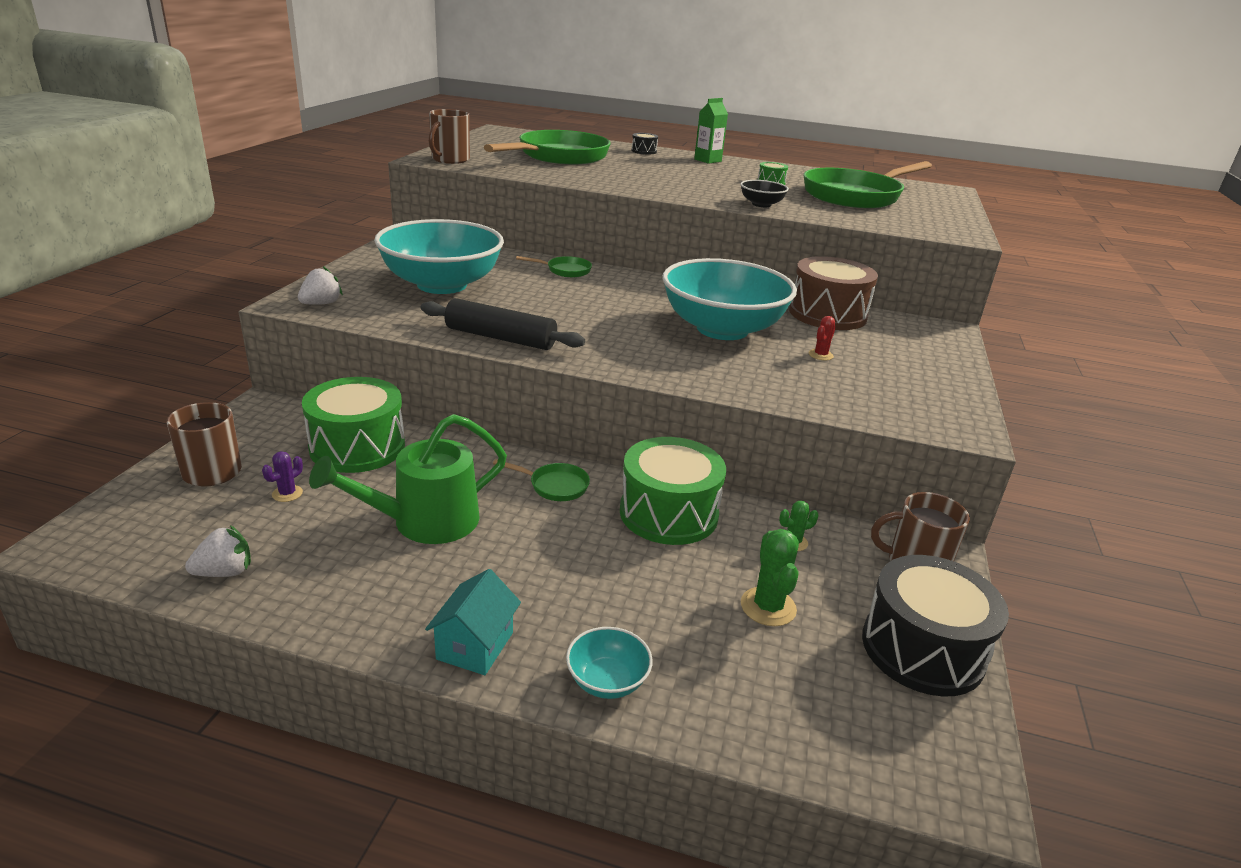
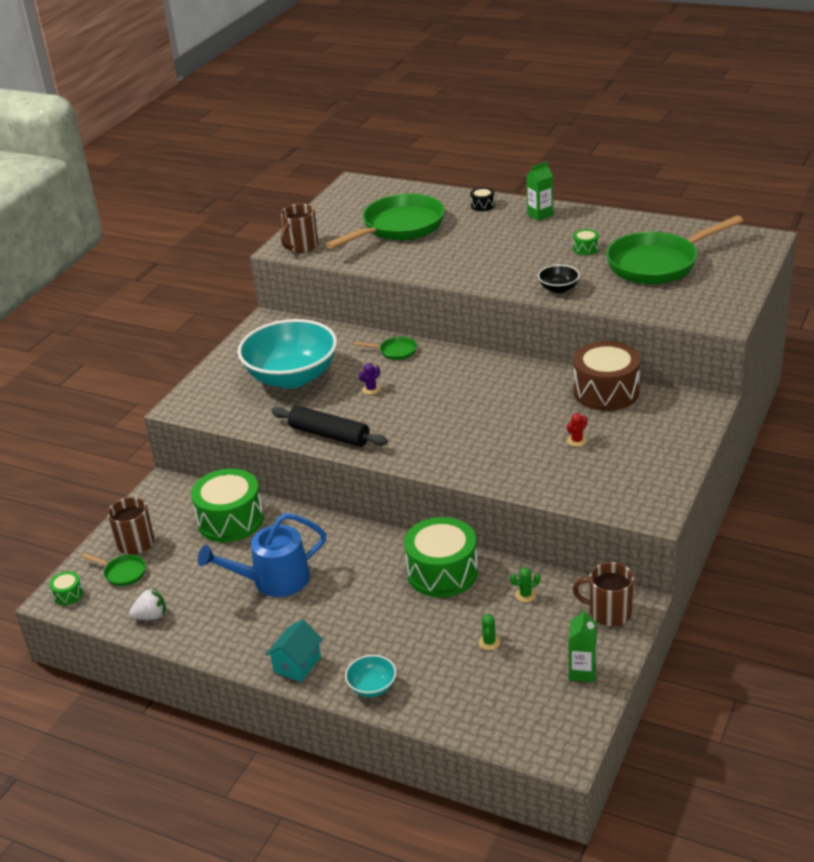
camera: 15 degrees right, 5 degrees up
purple cactus [262,451,303,502] -> purple cactus moved to [359,363,380,395]
white strawberry [298,266,343,305] -> none
green watering can [309,414,507,544] -> blue watering can [198,513,326,597]
green pan [493,459,590,501] -> green pan moved to [81,553,146,586]
turquoise bowl [663,258,797,340] -> none
green cactus [741,529,799,626] -> green cactus [478,613,500,650], size x0.59
black drum [862,555,1009,697] -> green carton [569,609,597,682]
none -> green drum [49,571,84,605]

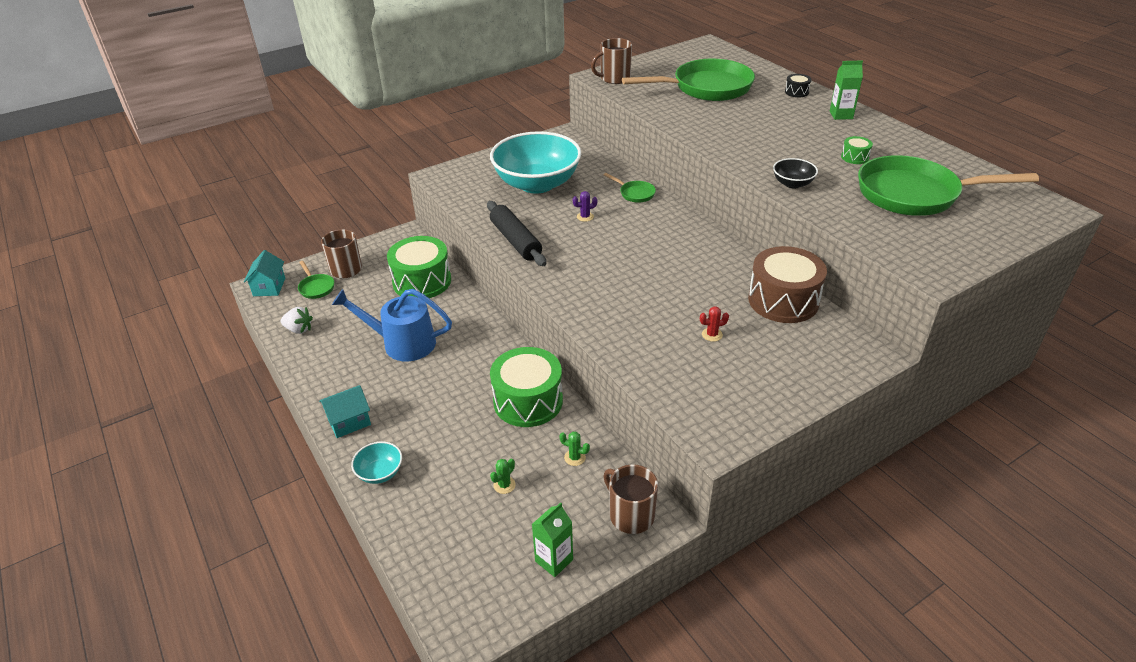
camera: 30 degrees right, 5 degrees up
green drum [49,571,84,605] -> turquoise house [244,250,285,296]

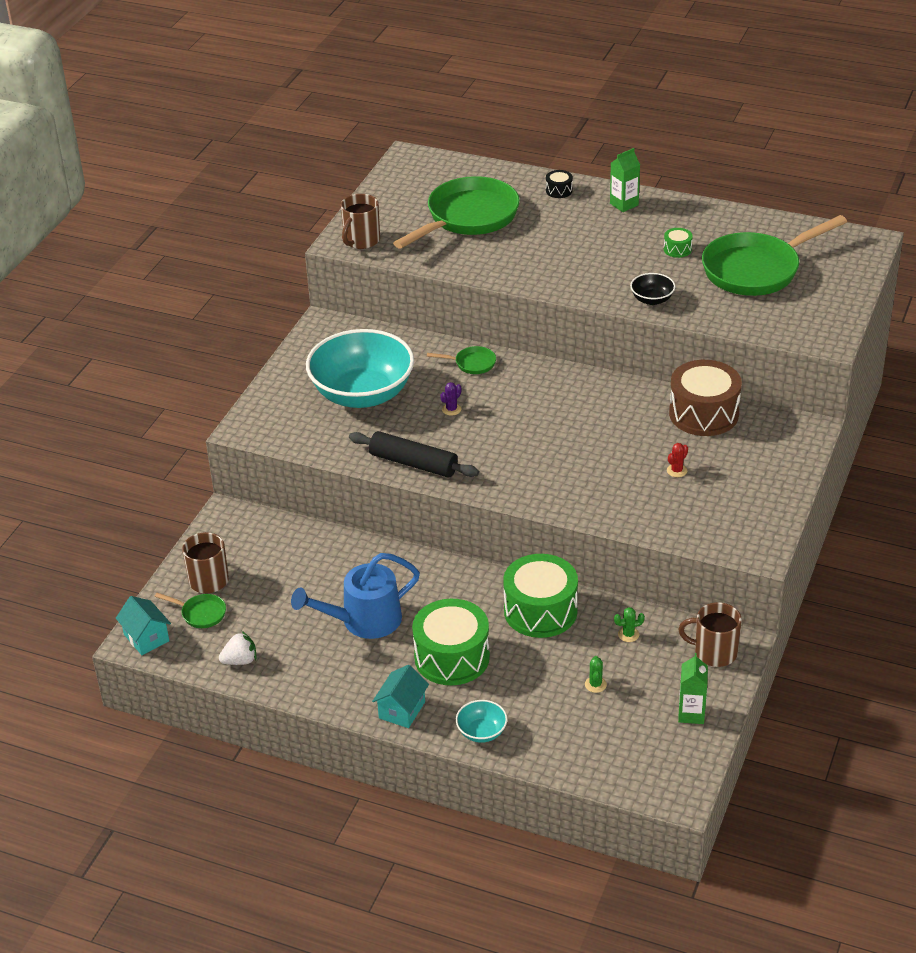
camera: 35 degrees left, 0 degrees up
green drum [387,236,451,298] -> green drum moved to [412,599,490,685]

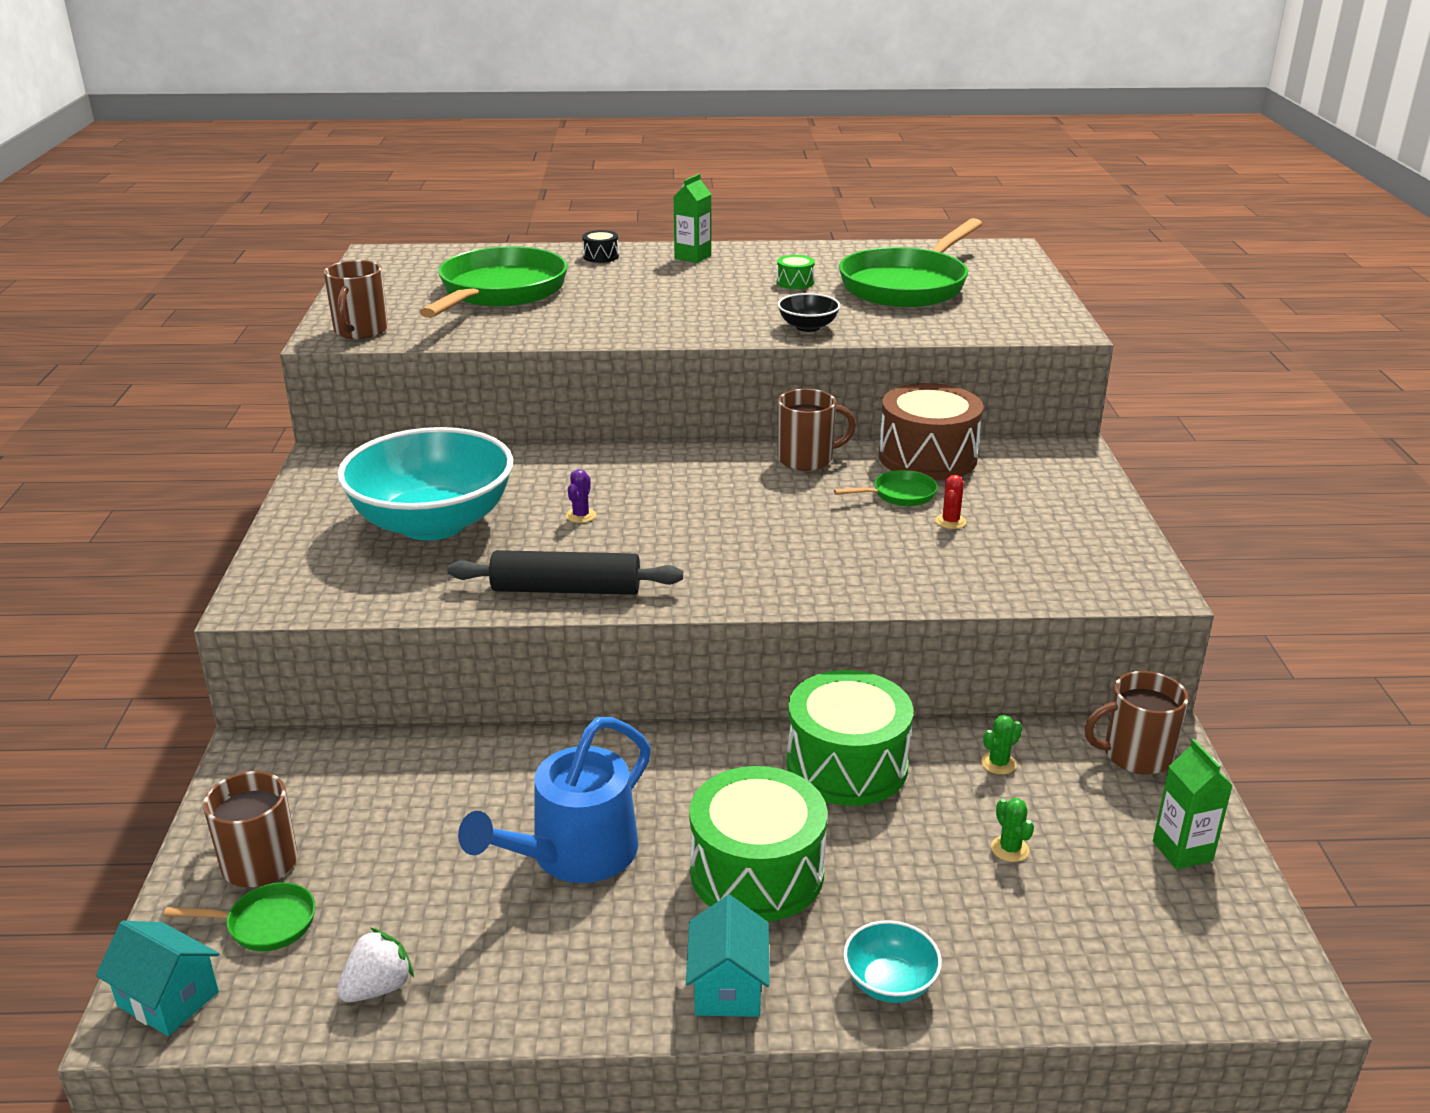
camera: 25 degrees left, 10 degrees down
green pan [427,346,496,374] -> green pan moved to [834,470,938,506]
none -> brown mug [778,389,856,471]

